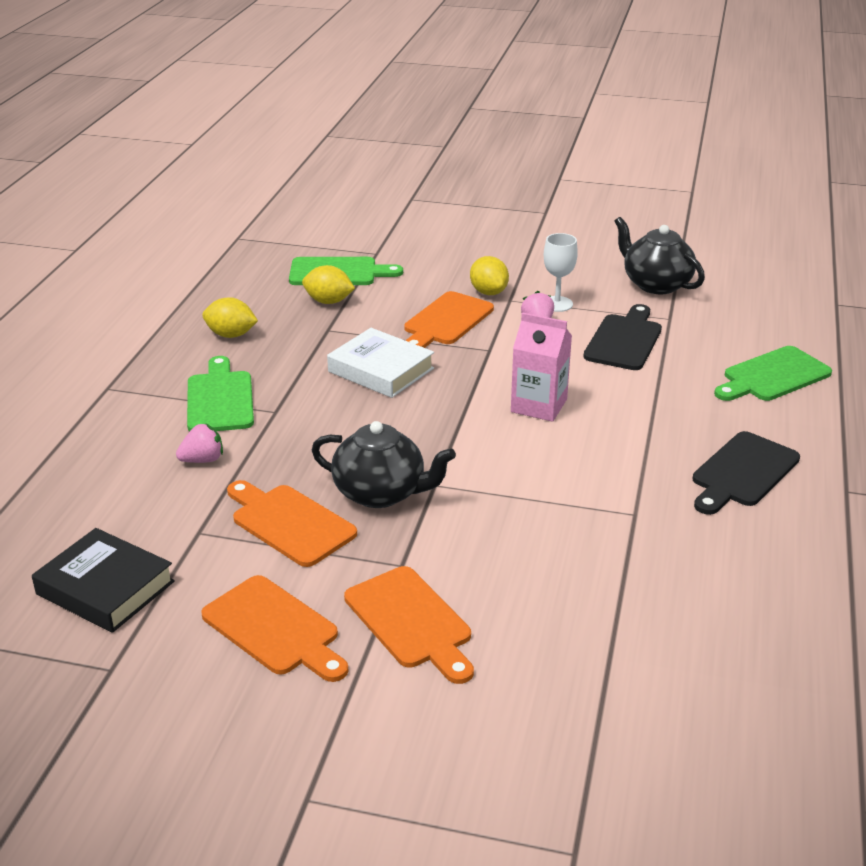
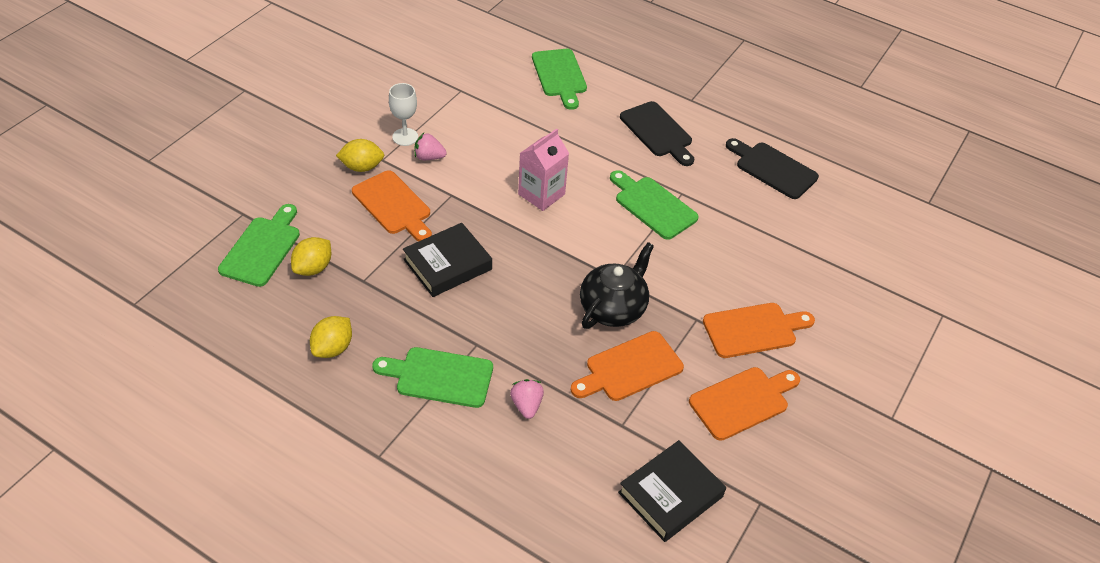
camera: 75 degrees left, 15 degrees up
white book [327,328,434,398] -> black book [403,223,492,297]
black cutting board [583,304,662,370] -> black cutting board moved to [726,138,819,199]
black teapot [614,217,705,294] -> none
none -> green cutting board [610,170,699,240]

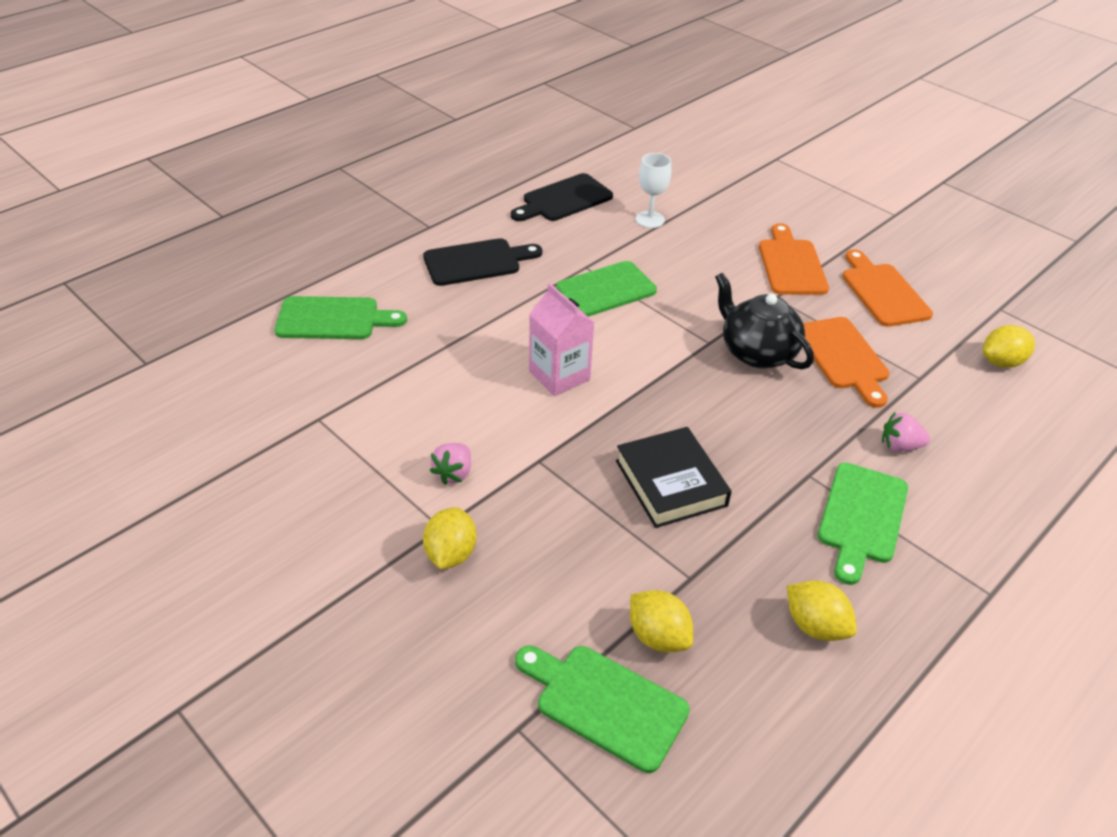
camera: 75 degrees left, 5 degrees down
orange cutting board [352,170,432,242] -> none
white goblet [389,83,418,146] -> white goblet moved to [635,153,671,228]
black book [618,440,726,542] -> yellow lemon [983,325,1035,368]

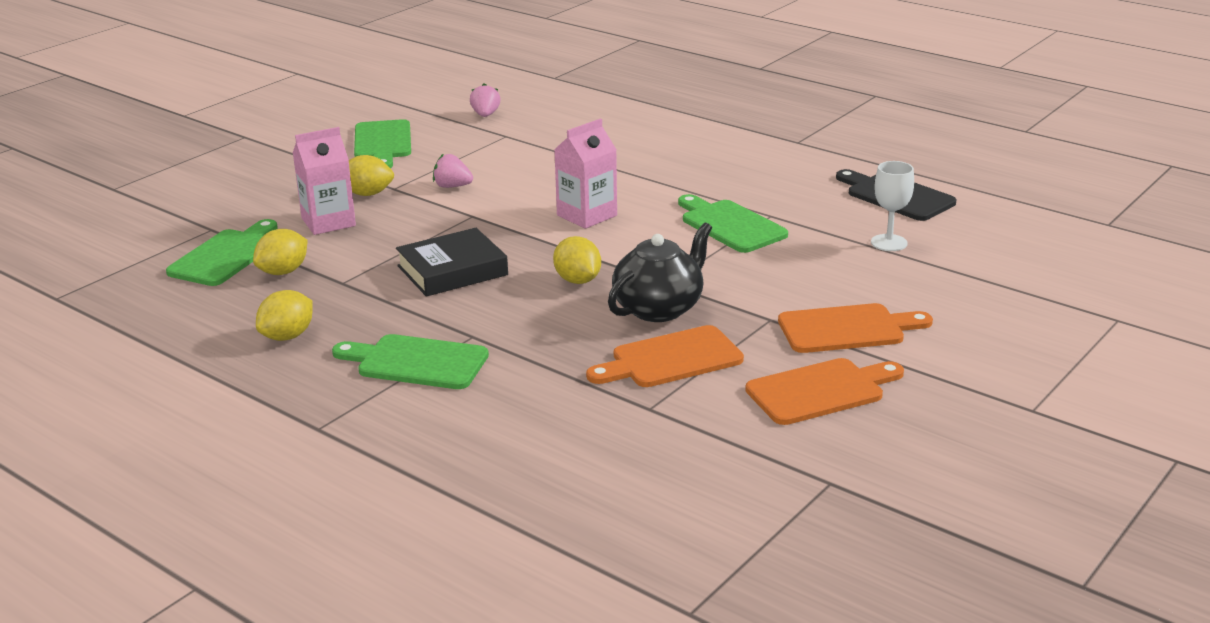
camera: 85 degrees right, 15 degrees down
green cutting board [275,296,407,339] -> green cutting board moved to [354,119,411,168]
black cutting board [423,238,542,286] -> none
pink strawberry [882,412,930,452] -> pink strawberry moved to [470,83,501,117]
yellow lemon [983,325,1035,368] -> yellow lemon moved to [553,236,601,284]
none -> pink carton [293,127,356,235]

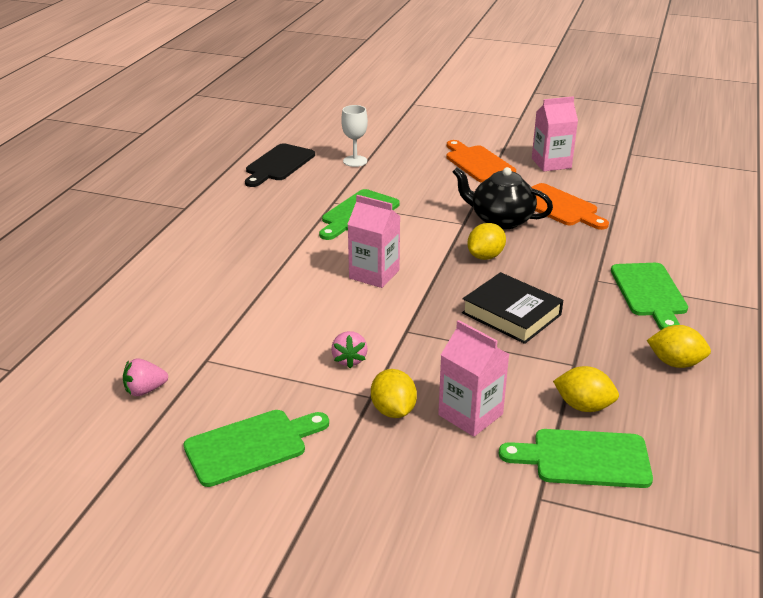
camera: 110 degrees left, 5 degrees up
orange cutting board [745,358,904,425] -> pink carton [532,96,578,172]

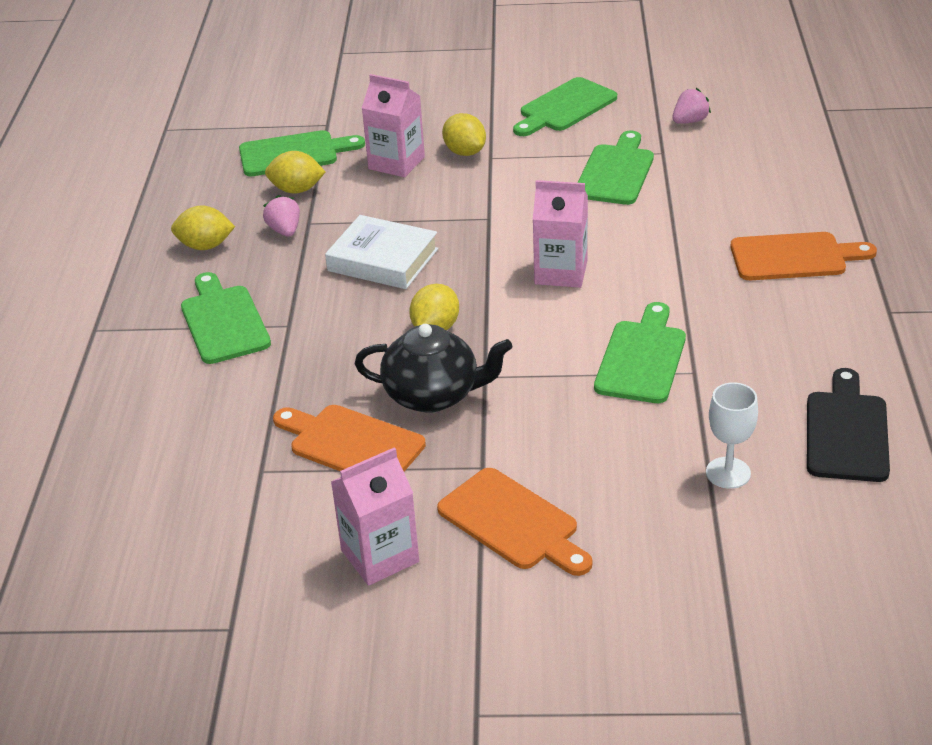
camera: 165 degrees right, 5 degrees up
pink strawberry [331,331,368,368] -> pink strawberry moved to [263,195,300,237]
black book [462,272,563,344] -> white book [325,215,438,289]
none -> green cutting board [577,131,654,205]
none -> orange cutting board [730,232,877,280]

